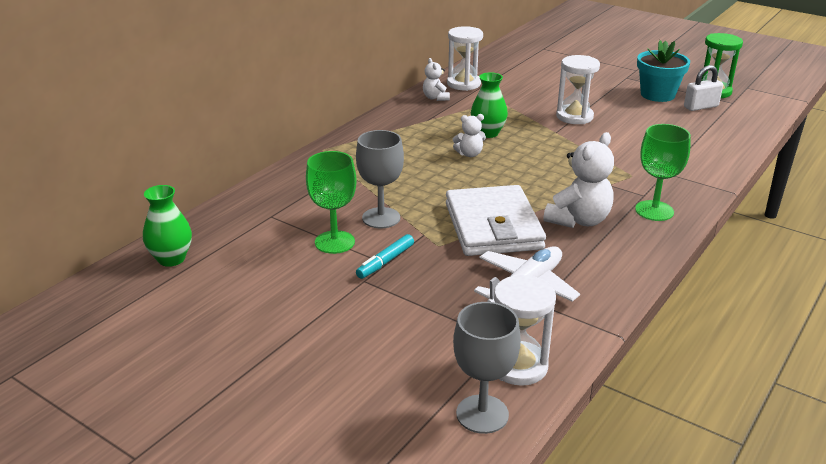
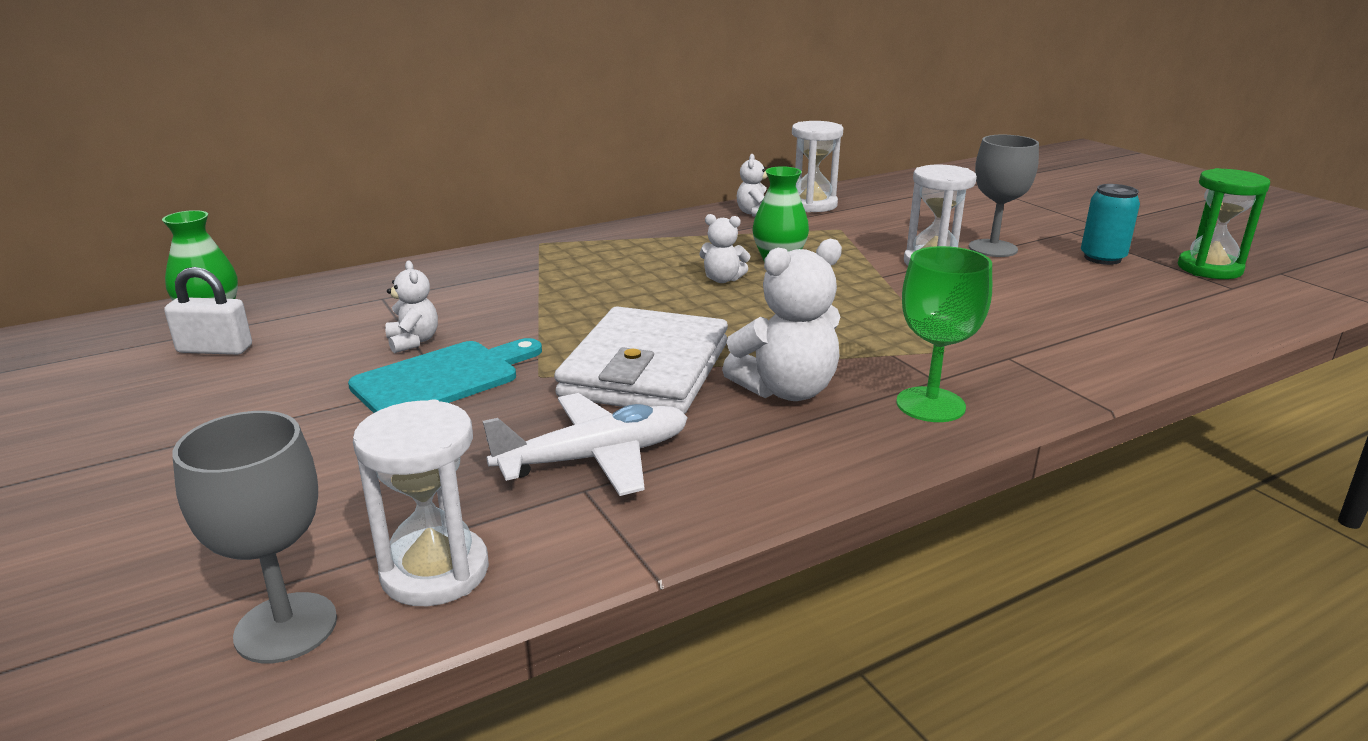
camera: 25 degrees right, 5 degrees down
green goblet [306,151,357,254] -> white teddy bear [385,261,438,353]
grey goblet [356,130,404,228] -> grey goblet moved to [969,135,1039,257]
turquoise marker [356,234,414,279] -> turquoise cutting board [348,338,542,413]
turquoise flower pot [637,40,690,102] -> turquoise can [1081,184,1140,265]
white padlock [684,65,723,111] -> white padlock moved to [164,267,252,355]

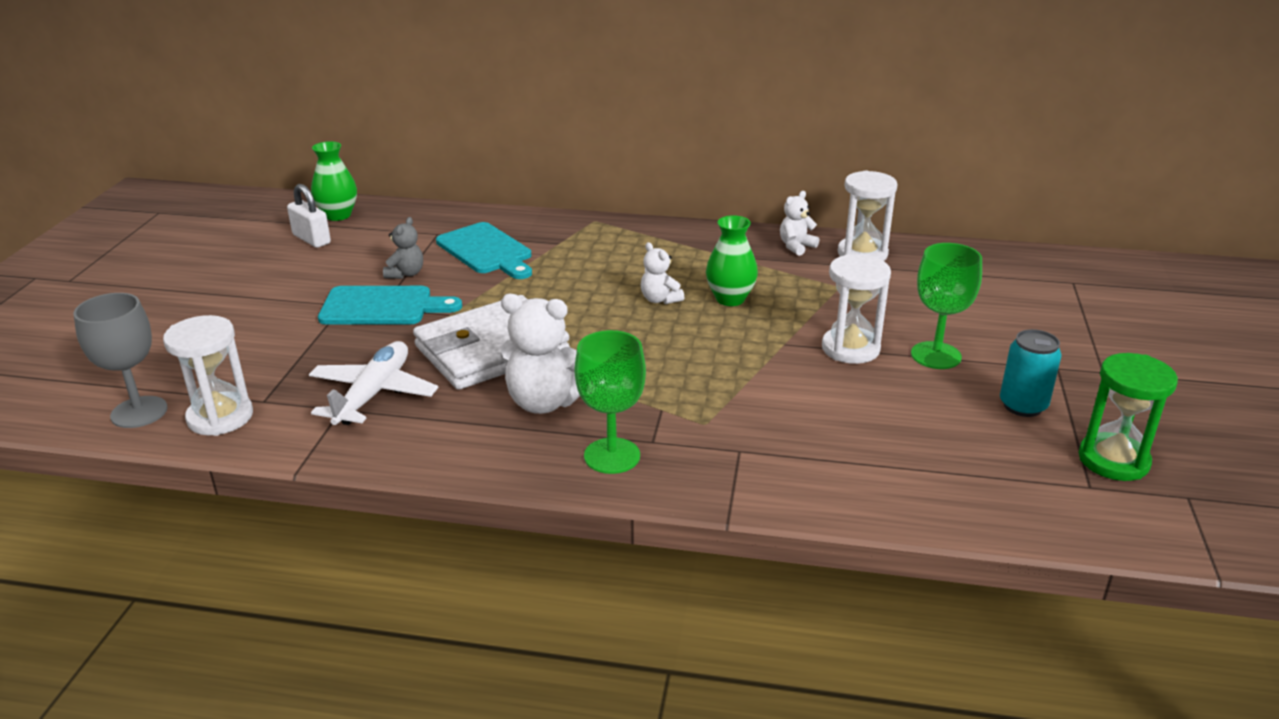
camera: 40 degrees right, 5 degrees up
white teddy bear [385,261,438,353] -> grey teddy bear [383,217,423,279]
white plane [483,393,688,496] -> white plane turned 90 degrees counterclockwise [309,341,438,425]
grey goblet [969,135,1039,257] -> green goblet [911,243,982,369]
none -> turquoise cutting board [436,222,532,279]

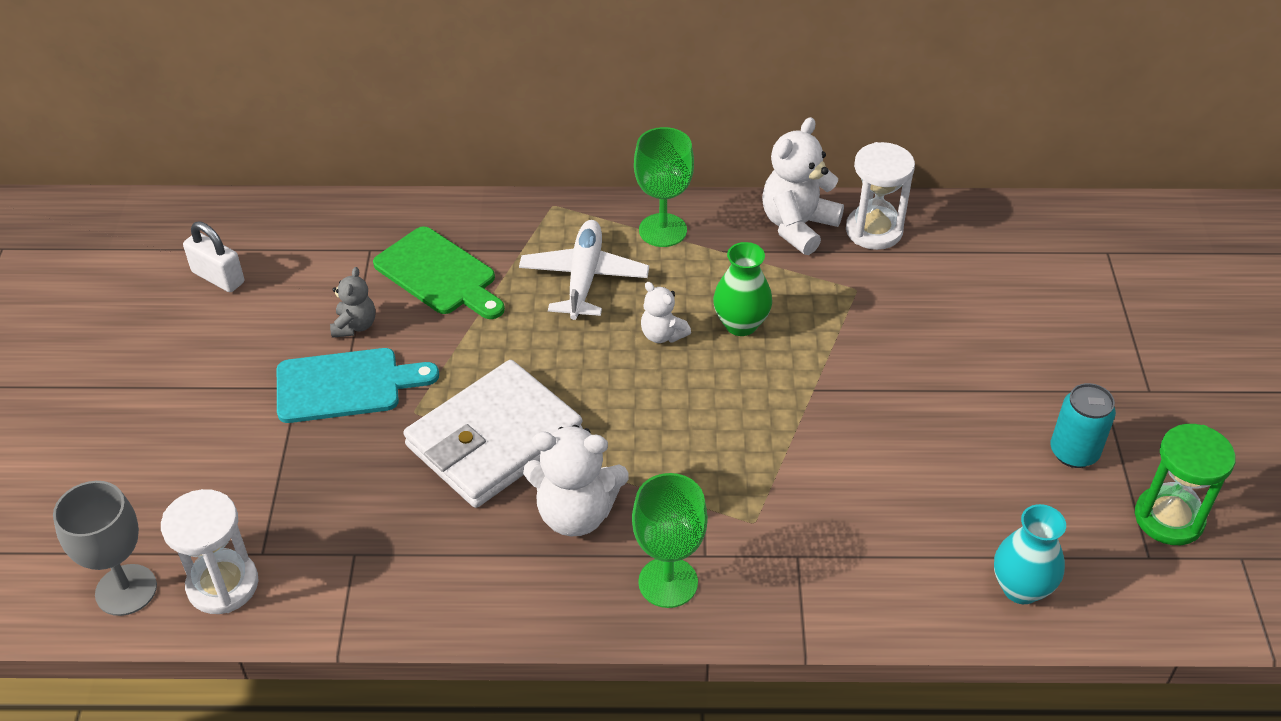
camera: 10 degrees left, 15 degrees up
white plane [309,341,438,425] -> white plane moved to [519,220,649,320]
green vase [311,141,357,221] -> none
turquoise cutting board [436,222,532,279] -> green cutting board [373,226,505,319]
white teddy bear [780,191,819,256] -> white teddy bear [762,117,844,255], size x1.80
white hourglass [822,254,891,364] -> none
green goblet [911,243,982,369] -> green goblet moved to [634,127,694,247]
none -> turquoise vase [994,504,1066,604]

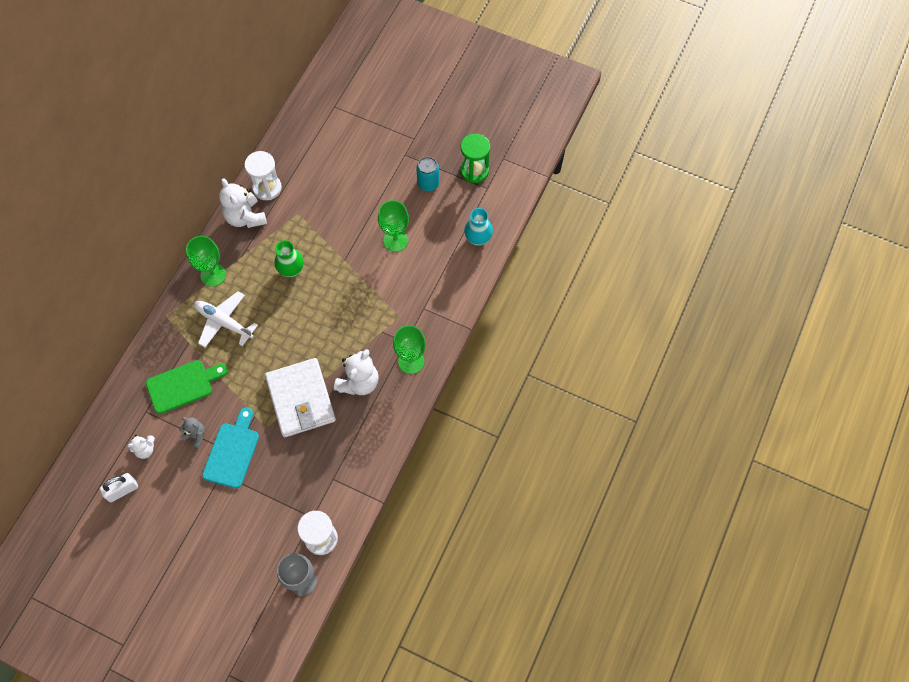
camera: 65 degrees left, 20 degrees up
white teddy bear [641,282,691,343] -> white teddy bear moved to [127,435,155,459]
none -> green goblet [378,200,409,252]

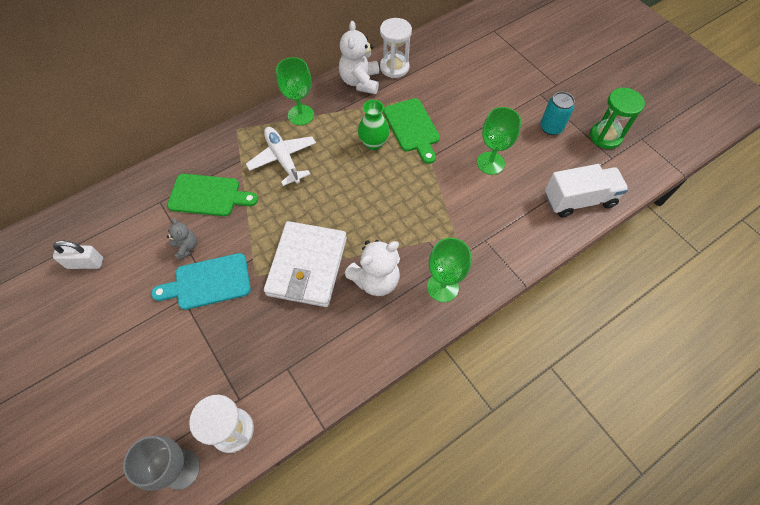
camera: 30 degrees right, 5 degrees down
white teddy bear [127,435,155,459] -> none
turquoise cutting board [202,407,259,488] -> turquoise cutting board turned 150 degrees counterclockwise [151,253,251,310]
turquoise vase [464,208,493,246] -> white truck [545,164,629,217]
none -> green cutting board [383,98,440,164]

